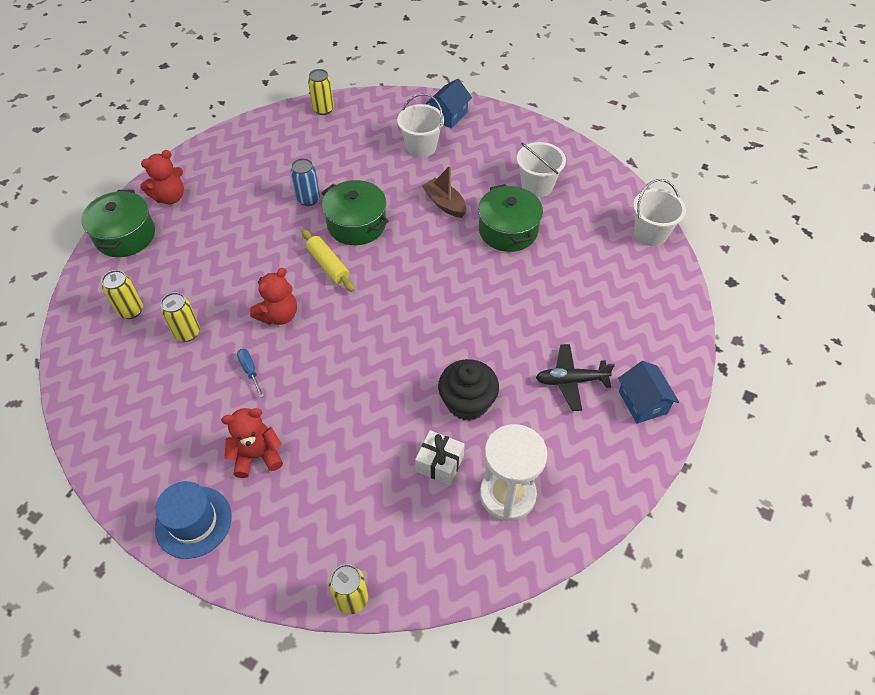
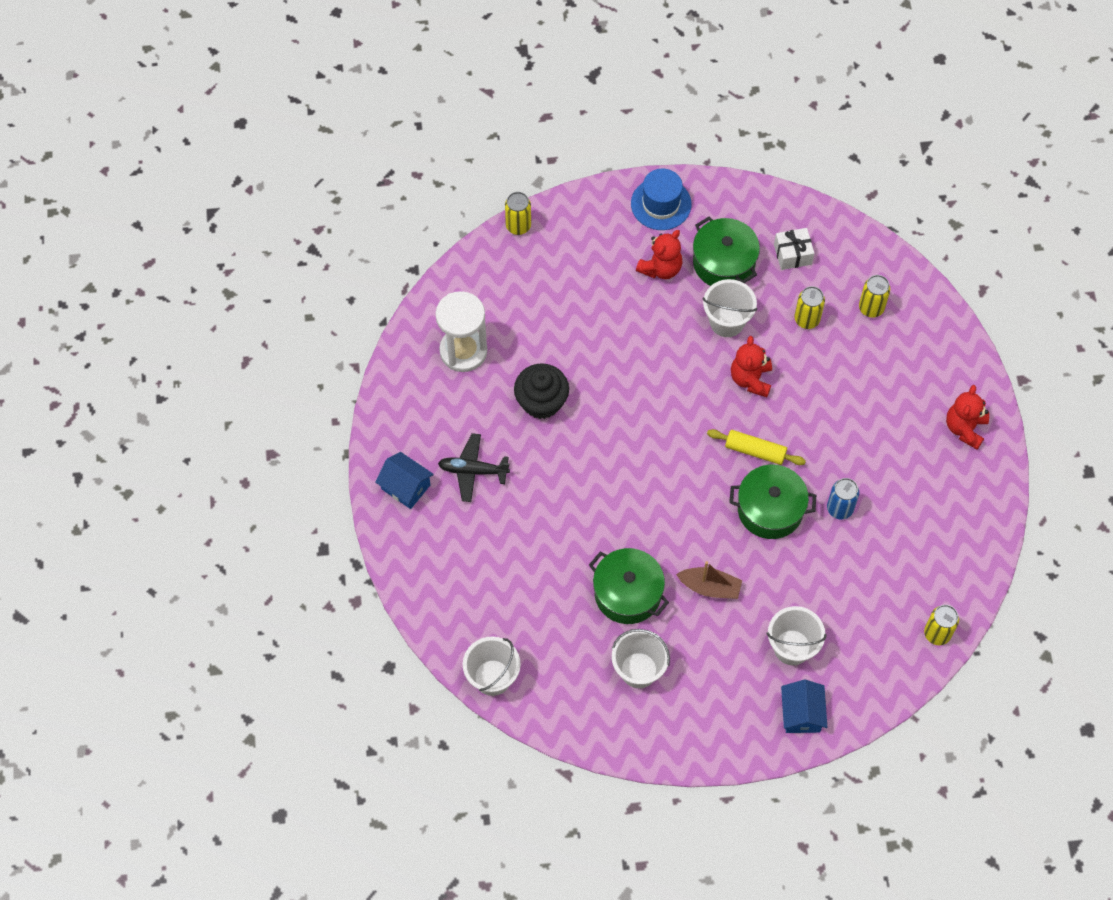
camera: 145 degrees right, 10 degrees up
green pot [81,190,155,257] -> green pot moved to [693,216,760,286]
blue screwdriver [237,349,264,398] -> white bucket [703,279,757,337]
white gift [415,430,465,485] -> white gift moved to [774,228,814,270]
black plane [536,344,615,411] -> black plane turned 135 degrees counterclockwise [438,433,510,502]

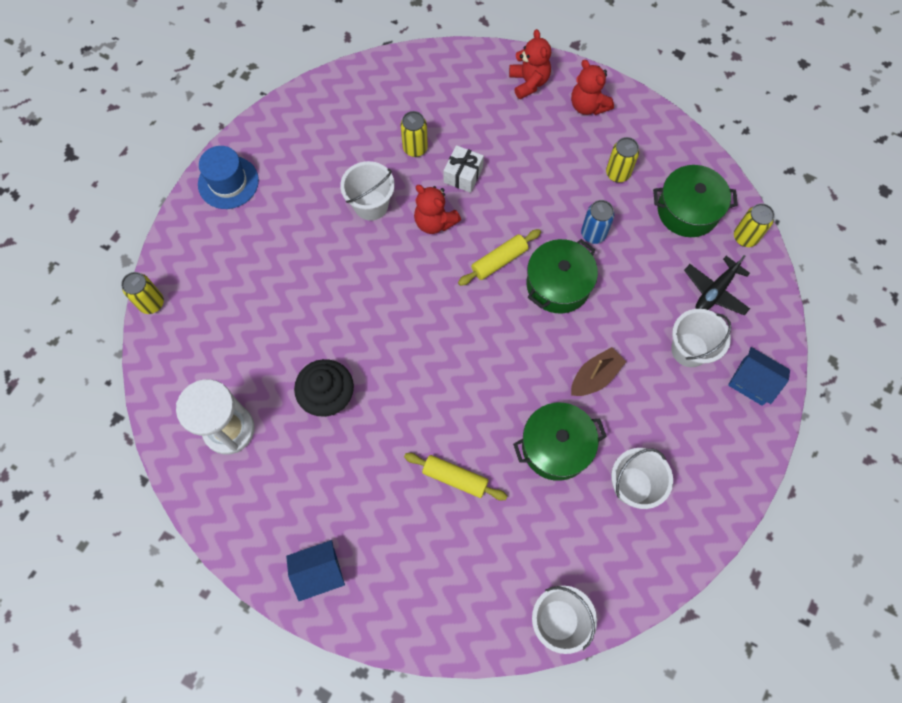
camera: 55 degrees left, 5 degrees up
black plane [438,433,510,502] -> black plane moved to [684,255,750,315]
red teddy bear [636,230,683,279] -> red teddy bear moved to [509,29,551,99]
green pot [693,216,760,286] -> green pot moved to [653,165,738,237]
white gift [774,228,814,270] -> white gift moved to [443,145,484,193]
yellow can [859,275,890,318] -> yellow can moved to [606,137,639,183]
none -> yellow rolling pin [404,453,507,501]

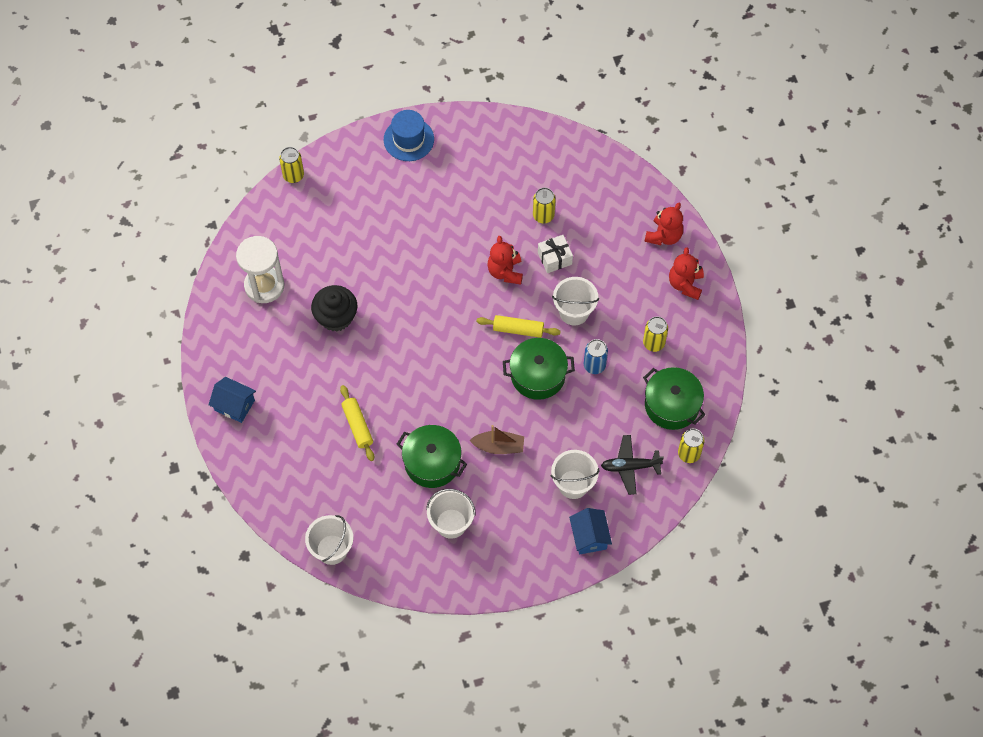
camera: 45 degrees right, 5 degrees down
white bucket [340,161,395,221] -> white bucket moved to [552,277,599,325]

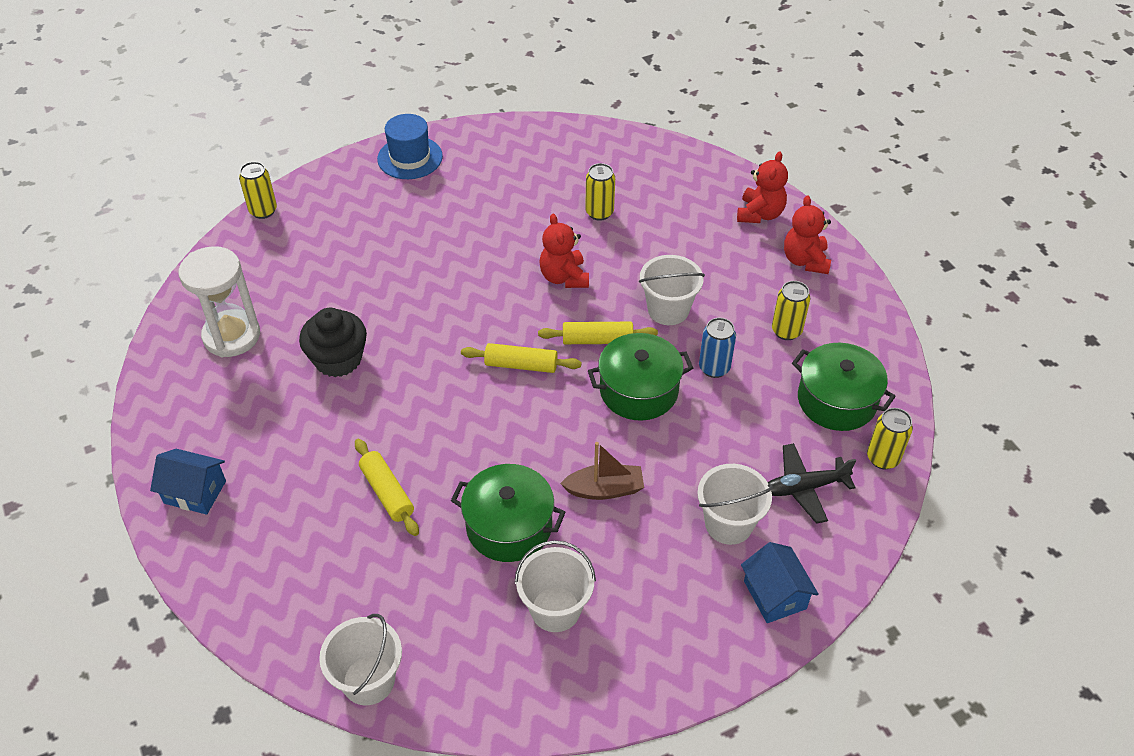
camera: 10 degrees left, 15 degrees down
white gift [538,235,573,273] -> none
none -> yellow rolling pin [461,343,582,373]

